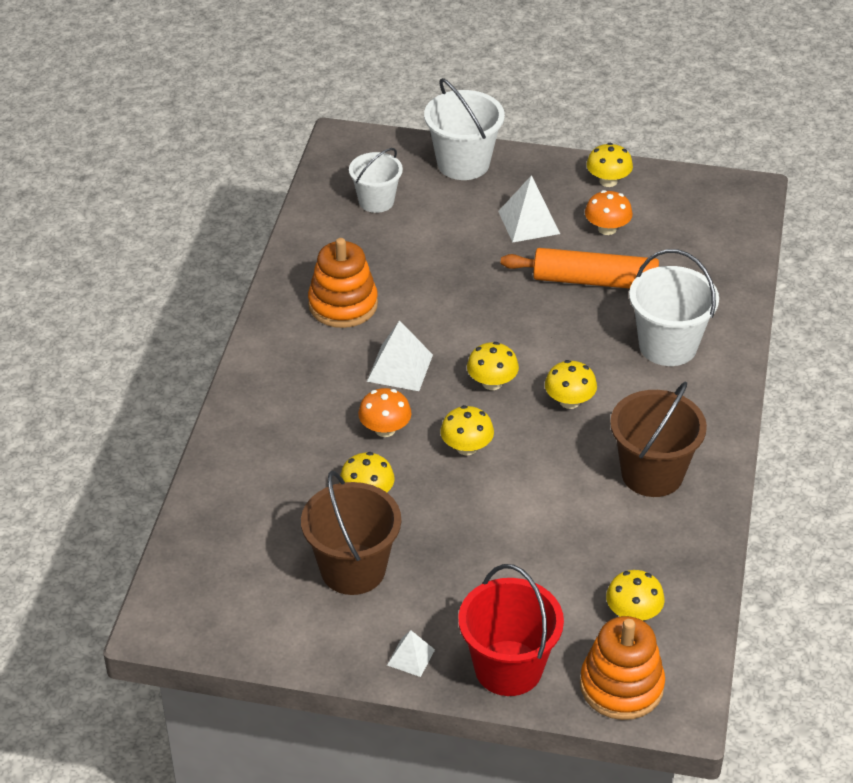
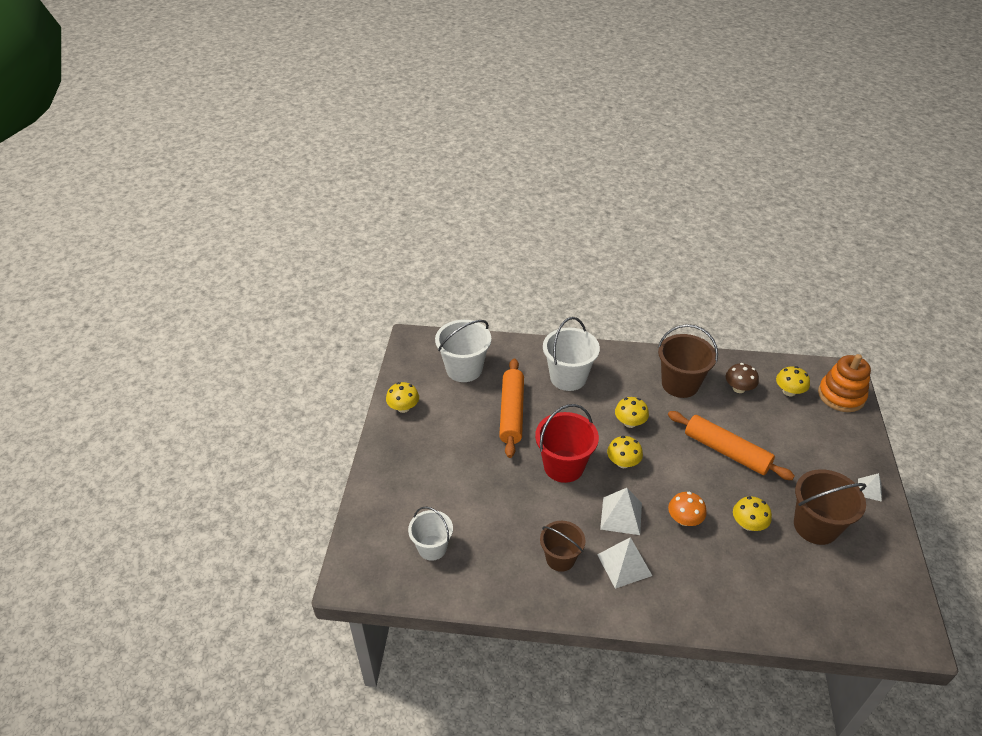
camera: 95 degrees left, 0 degrees up
orange stacking toy [308,238,378,328] -> brown bucket [540,521,585,572]
white bucket [424,78,505,180] -> white bucket moved to [435,320,491,382]
yellow mushroom [440,405,494,456] -> none
red bucket [458,564,564,696] -> red bucket moved to [535,404,599,483]
white pyramid [498,175,560,242] -> white pyramid moved to [597,537,652,589]
orange mushroom [585,190,633,235] -> none
none -> orange rolling pin [668,411,795,480]
none -> brown mushroom [726,363,759,393]

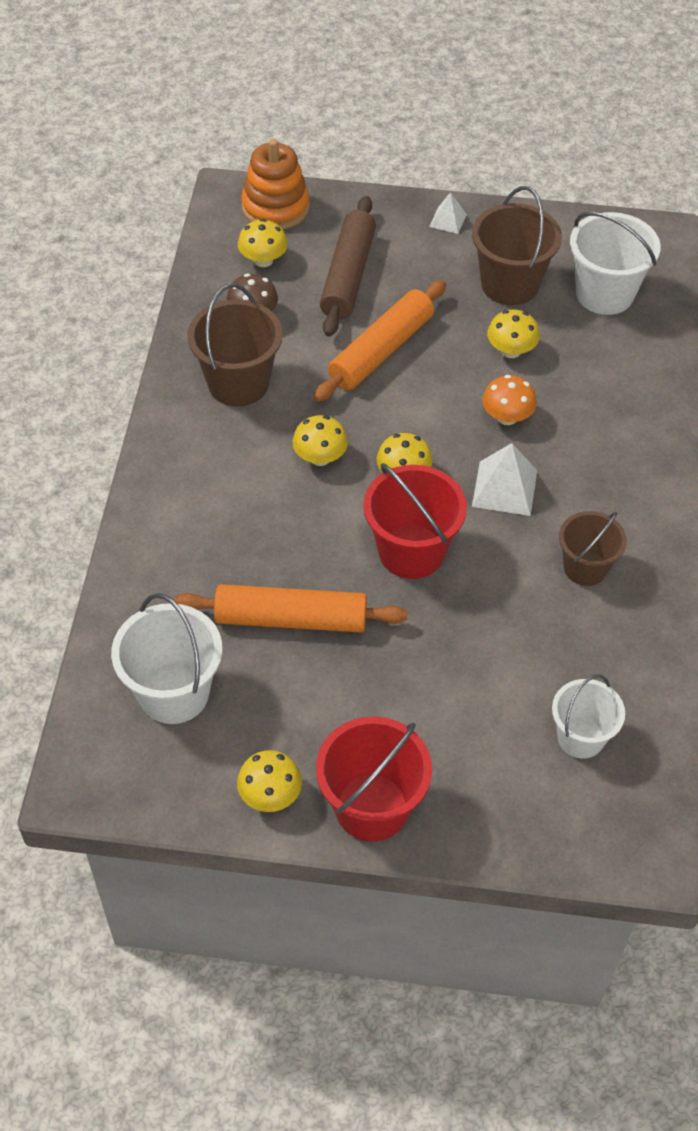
camera: 90 degrees left, 10 degrees up
white bucket [543,317,600,391] -> white bucket moved to [570,212,661,315]
white pyramid [597,537,652,589] -> none
none -> red bucket [316,716,432,842]
none -> brown rolling pin [320,196,376,337]

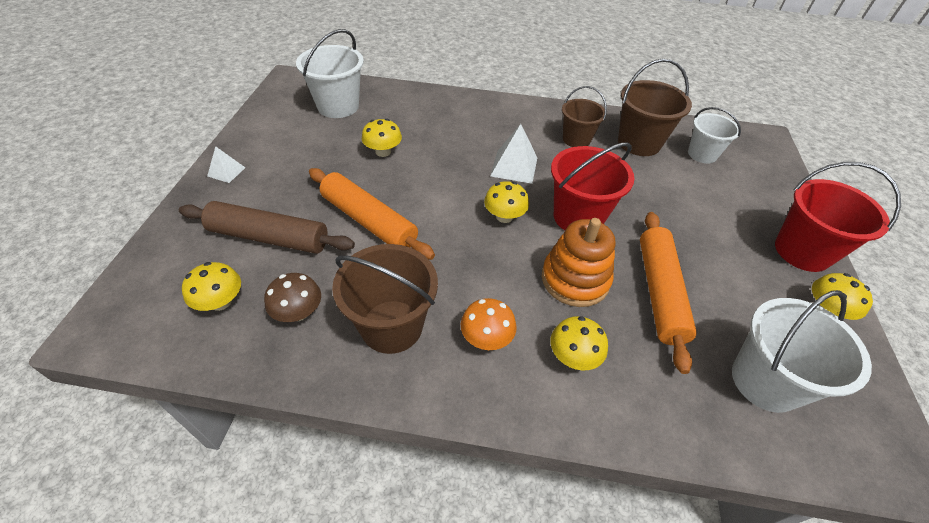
camera: 90 degrees left, 5 degrees down
orange stacking toy [241,139,310,230] -> orange stacking toy moved to [542,218,615,307]
yellow mushroom [292,415,348,466] -> yellow mushroom moved to [550,316,608,370]
brown bucket [472,186,562,305] -> brown bucket moved to [618,59,692,156]
orange mushroom [482,375,537,425] -> orange mushroom moved to [461,298,517,350]

